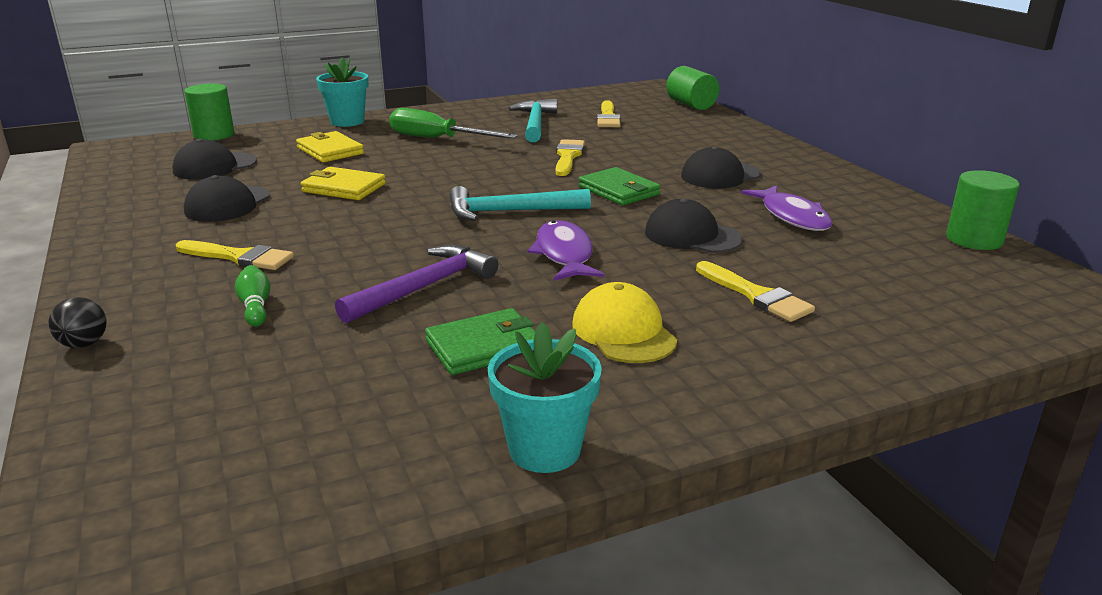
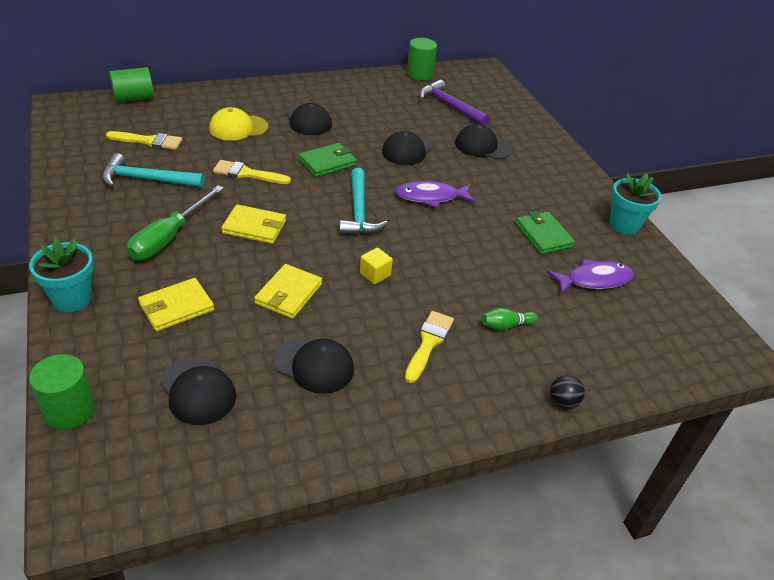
camera: 90 degrees left, 15 degrees up
purple hammer [335,245,498,324] -> purple hammer moved to [419,80,490,126]
yellow cap [572,282,677,363] -> yellow cap moved to [209,107,268,141]
yellow brush [696,261,815,322] -> black cap [455,124,512,159]
purple fish [741,185,833,231] -> purple fish moved to [547,259,634,294]
none -> yellow wallet [221,204,286,244]
none -> yellow cube [360,247,393,285]

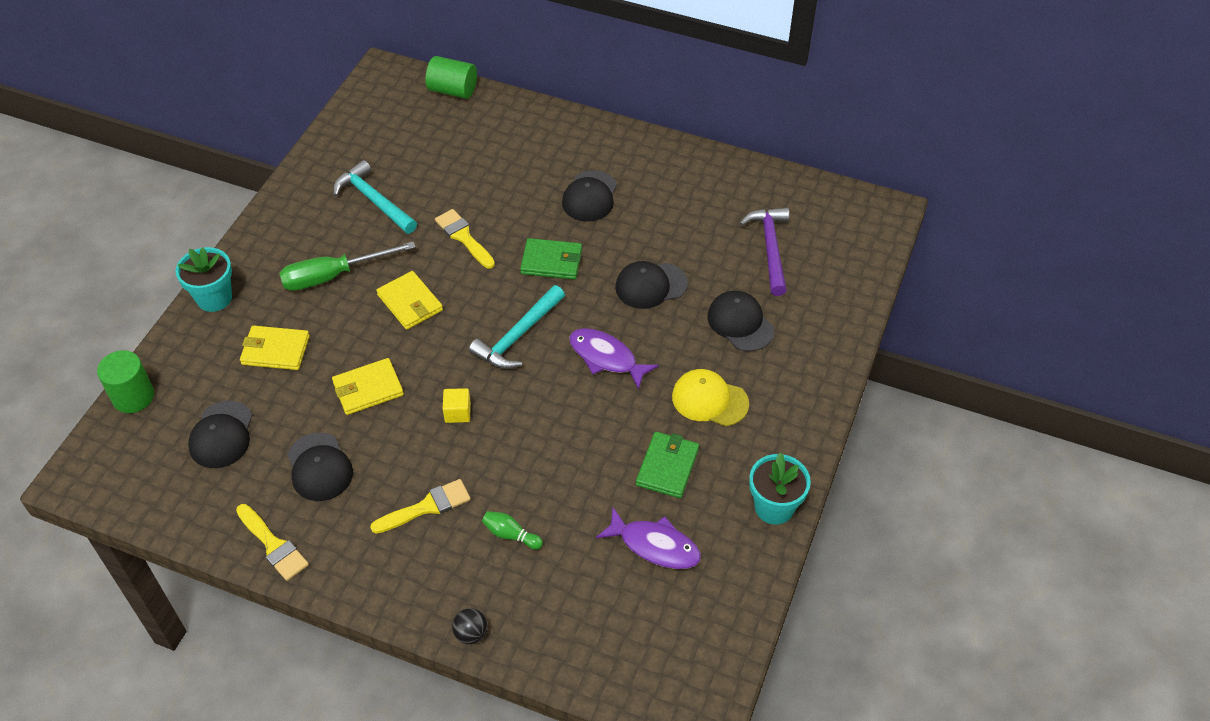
camera: 45 degrees right, 10 degrees up
yellow brush [106,131,182,150] -> yellow brush moved to [236,504,309,581]
yellow cap [209,107,268,141] -> yellow cap moved to [672,369,749,426]
green cylinder [407,38,437,80] -> none

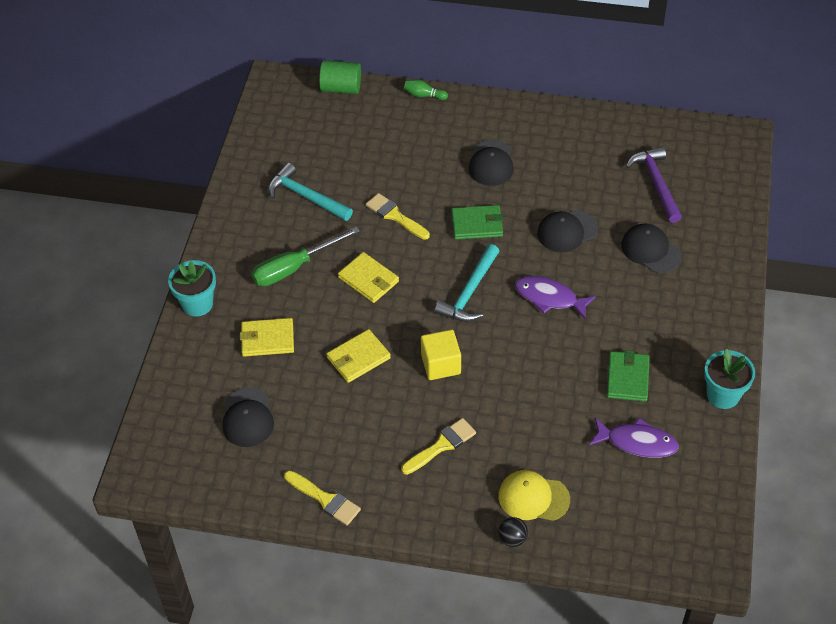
camera: 10 degrees left, 0 degrees up
green cylinder [97,350,154,413] -> none
black cap [287,433,353,501] -> none
yellow cube [443,388,471,423] -> yellow cube [421,330,461,380], size x1.58
green bowling pin [482,511,543,550] -> green bowling pin moved to [404,80,448,100]
yellow cap [672,369,749,426] -> yellow cap moved to [498,470,570,521]

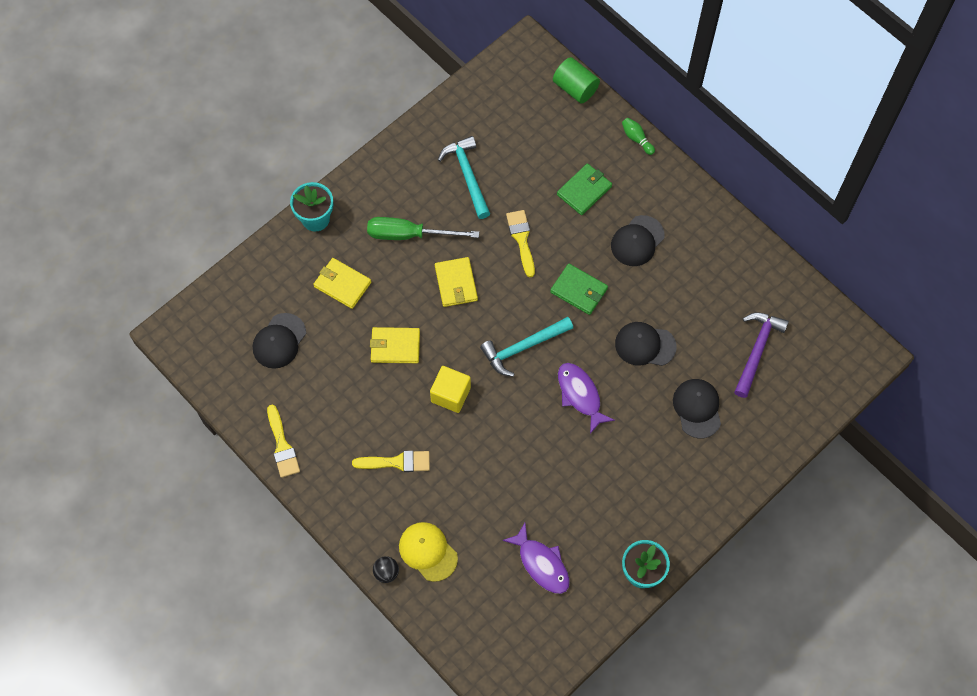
camera: 35 degrees right, 15 degrees up
green wallet [607,350,650,402] -> green wallet moved to [557,163,612,215]

